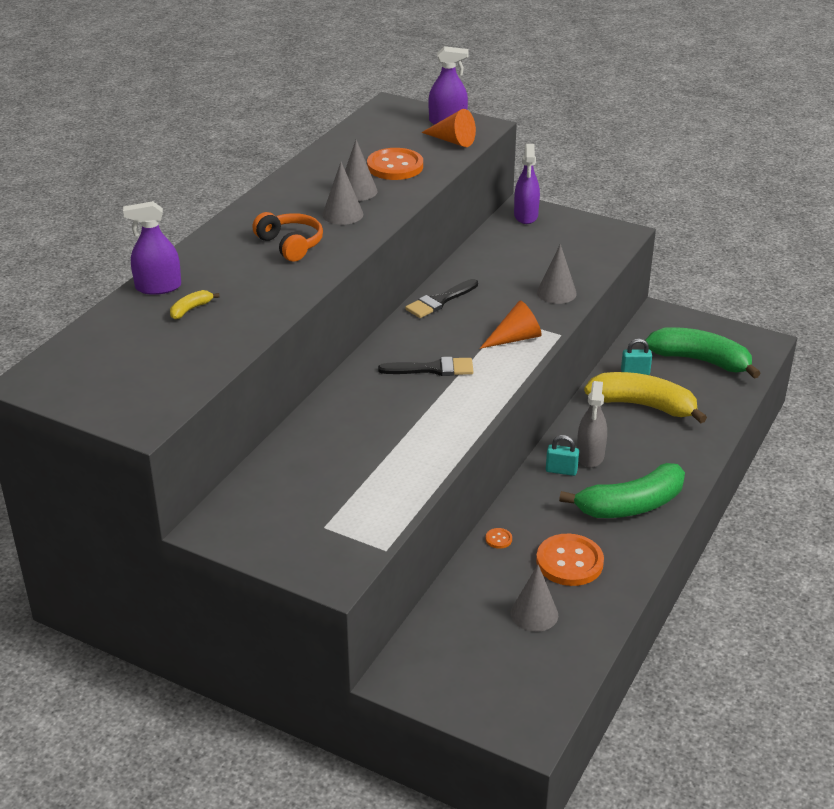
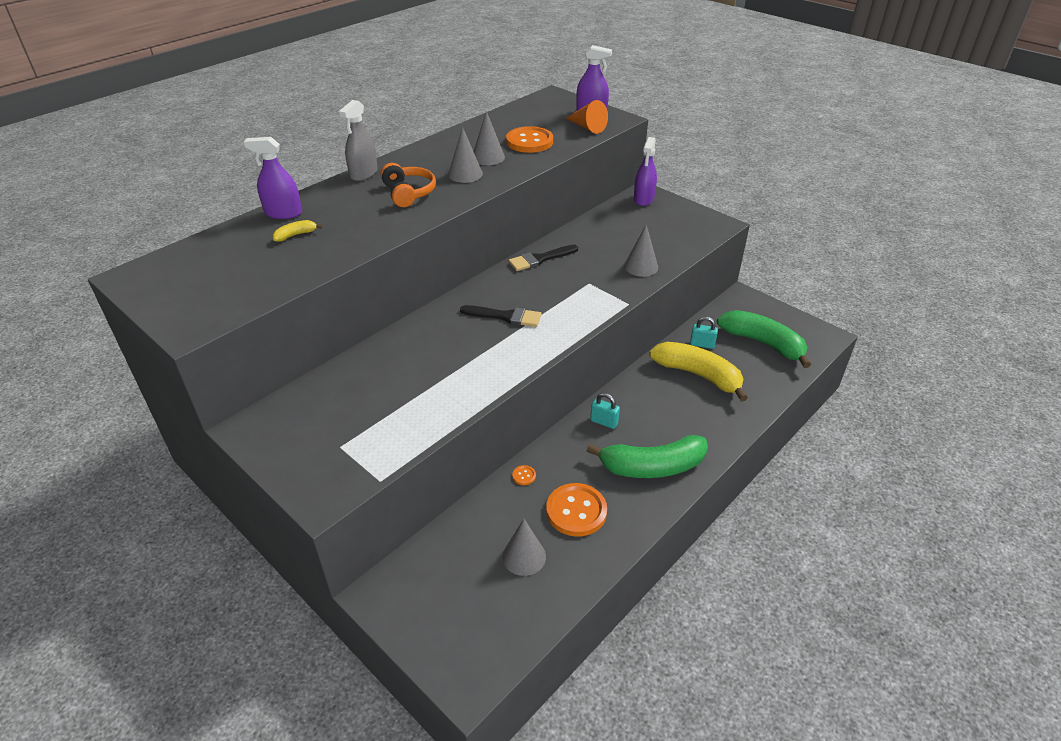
camera: 15 degrees right, 5 degrees up
orange cone [480,300,542,349] -> none
grey spray bottle [577,381,607,468] -> grey spray bottle moved to [339,100,378,181]

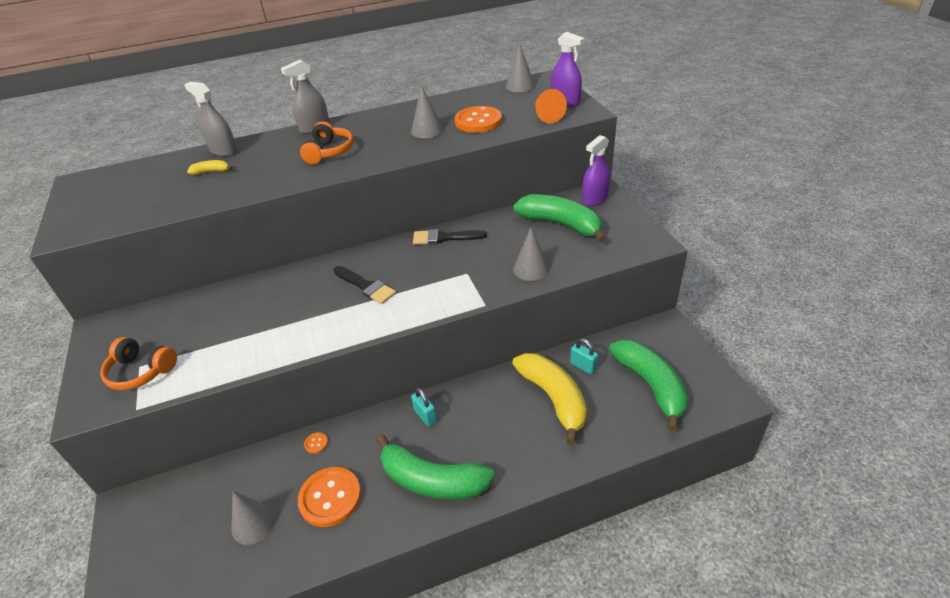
camera: 30 degrees right, 0 degrees up
purple spray bottle [244,137,302,219] -> grey spray bottle [184,82,237,157]
grey cone [448,127,483,183] -> grey cone moved to [506,43,535,92]
none -> orange headphones [100,337,177,390]
none -> green banana [513,194,606,242]

